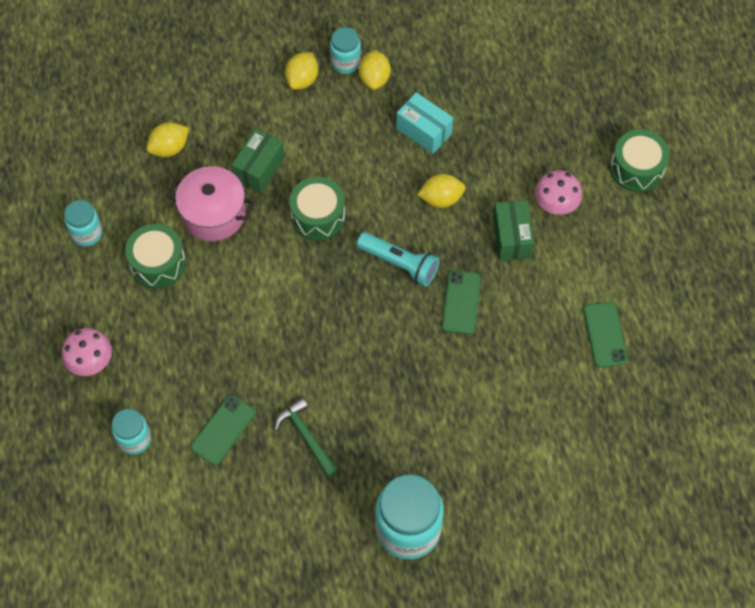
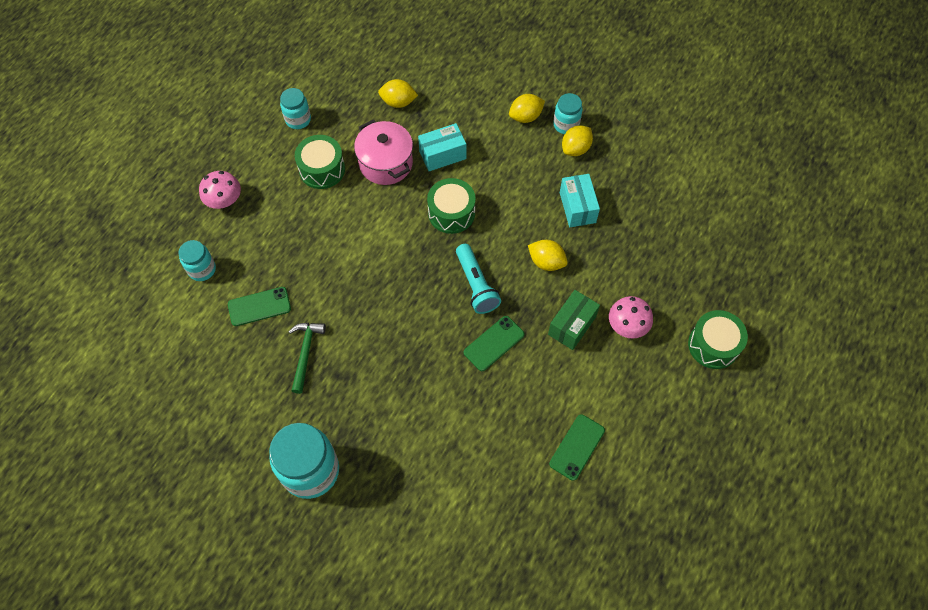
camera: 40 degrees right, 0 degrees up
green box [231,129,285,193] -> turquoise box [418,123,466,171]

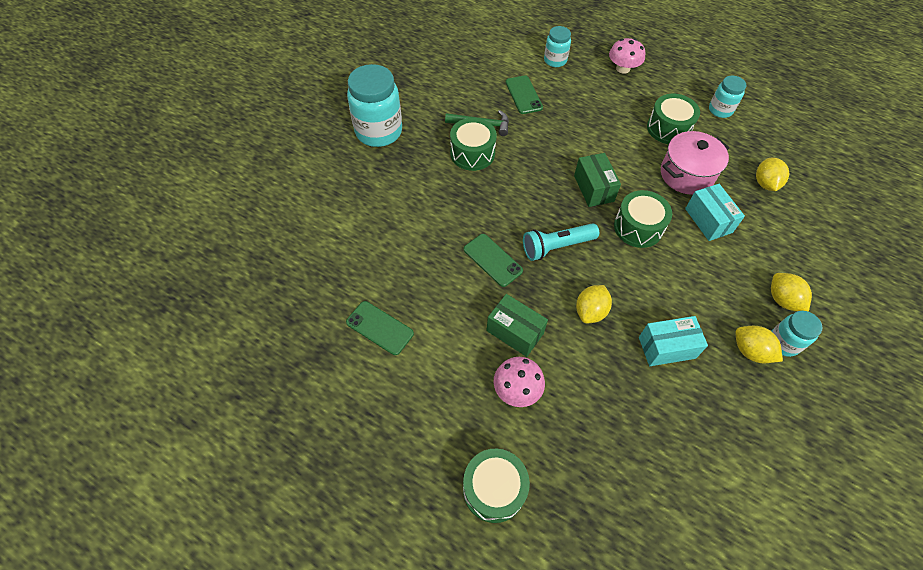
camera: 90 degrees right, 5 degrees down
none -> green drum [450,118,497,171]
none -> green box [574,153,621,207]

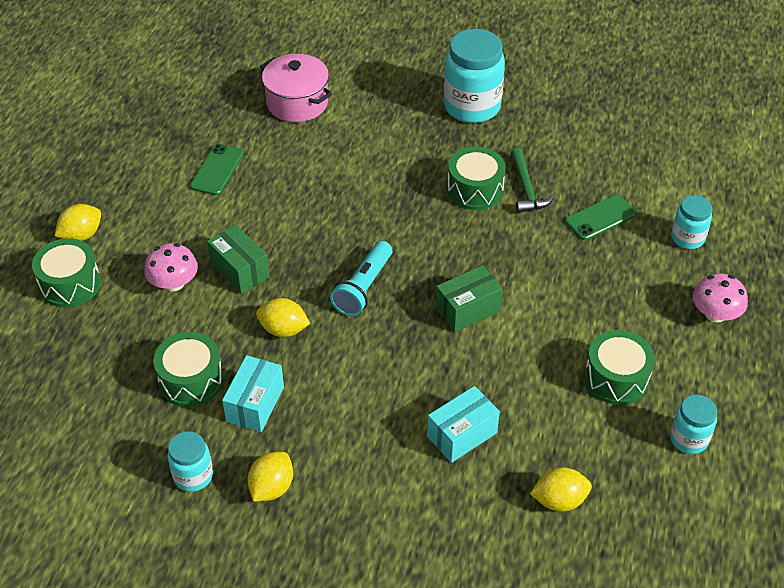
camera: 75 degrees right, 10 degrees down
green phone [464,234,523,287] -> none
green box [486,294,548,357] -> green box turned 60 degrees counterclockwise [207,225,270,294]
turquoise flashlight [523,223,599,261] -> turquoise flashlight turned 120 degrees counterclockwise [330,241,392,316]
green drum [614,190,672,248] -> green drum moved to [153,332,224,407]
turquoise box [639,316,708,366] -> turquoise box turned 45 degrees clockwise [222,355,284,432]
pink pot [661,131,729,195] -> pink pot moved to [260,54,332,122]
yellow lemon [771,273,812,312] -> yellow lemon moved to [55,204,101,241]
turquoise jar [772,311,822,357] -> turquoise jar moved to [168,431,213,492]

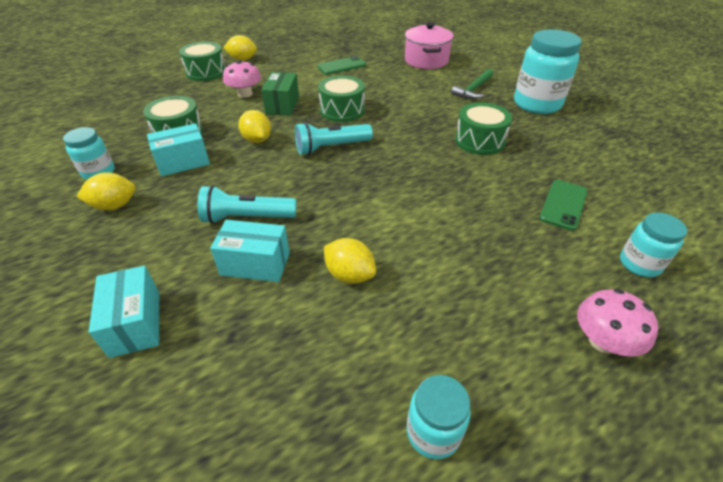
camera: 45 degrees right, 5 degrees down
green box [435,265,503,332] -> none
green hammer [511,148,554,213] -> green hammer moved to [451,69,493,99]
yellow lemon [530,467,592,512] -> yellow lemon moved to [324,238,376,284]
green phone [565,194,637,240] -> green phone turned 75 degrees counterclockwise [539,180,587,231]
green drum [584,330,655,405] -> green drum moved to [318,75,365,122]
none -> turquoise box [89,266,159,358]
none -> turquoise flashlight [198,185,296,224]

